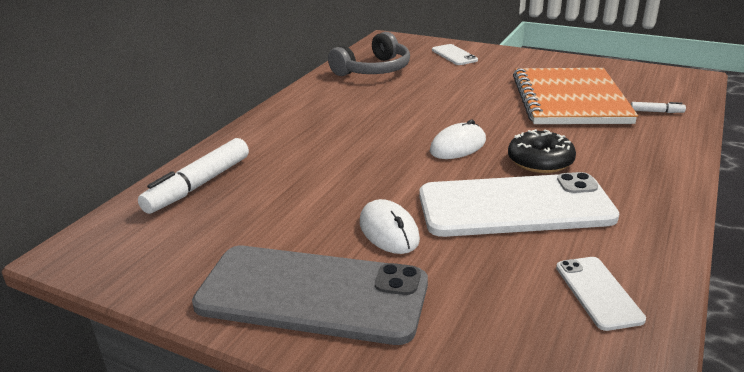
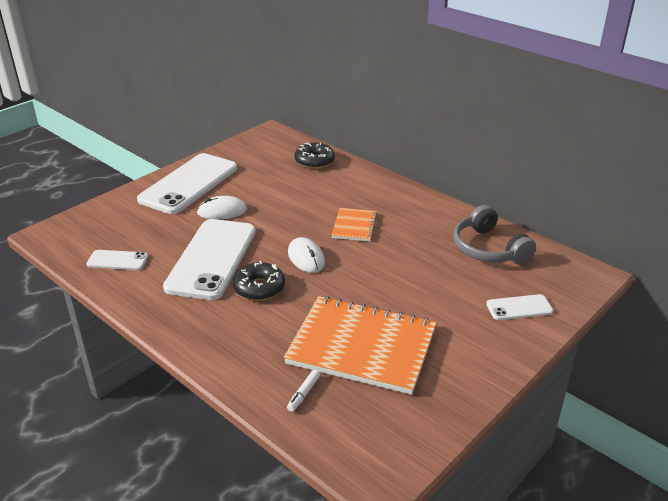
camera: 105 degrees right, 5 degrees up
white marker [138,138,249,214] -> black donut [294,142,335,169]
grey phone [192,246,428,345] -> white phone [137,153,237,214]
none -> orange notebook [331,208,378,242]

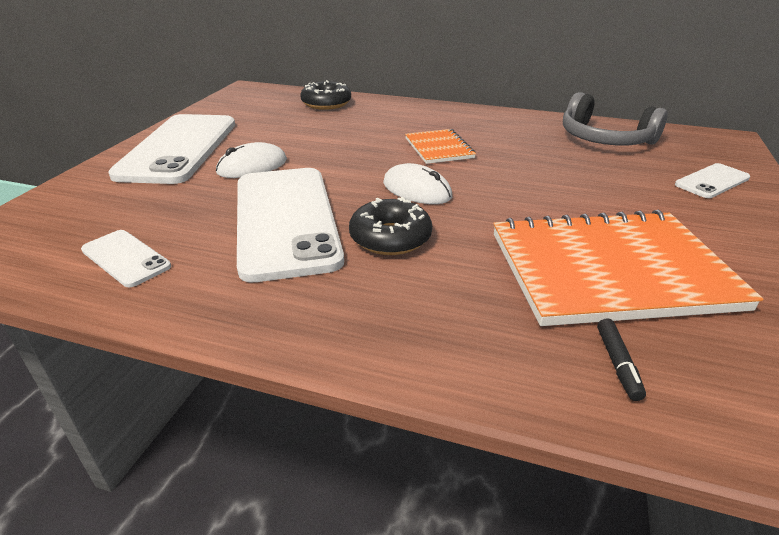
camera: 25 degrees left, 0 degrees up
white phone [86,250,148,270] -> white phone turned 60 degrees clockwise [81,230,171,287]
white marker [287,370,320,412] -> black marker [597,318,646,401]

